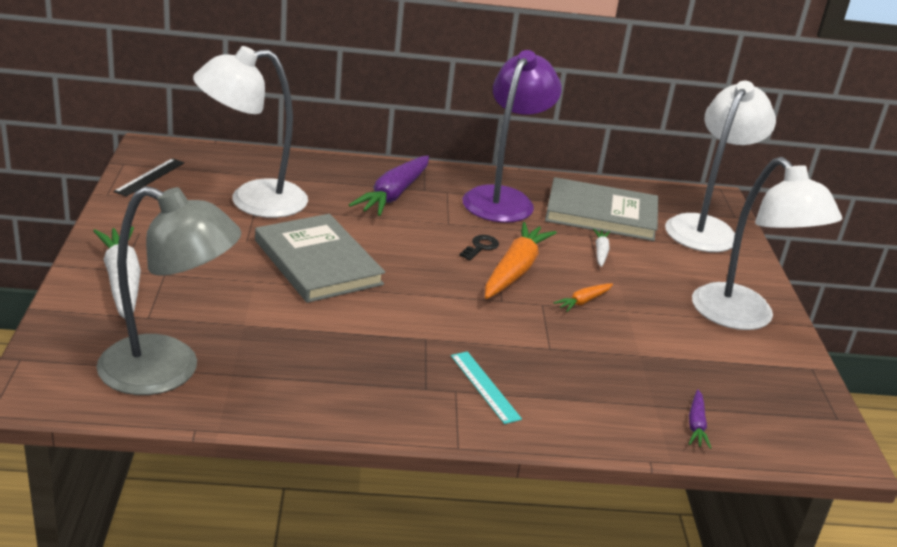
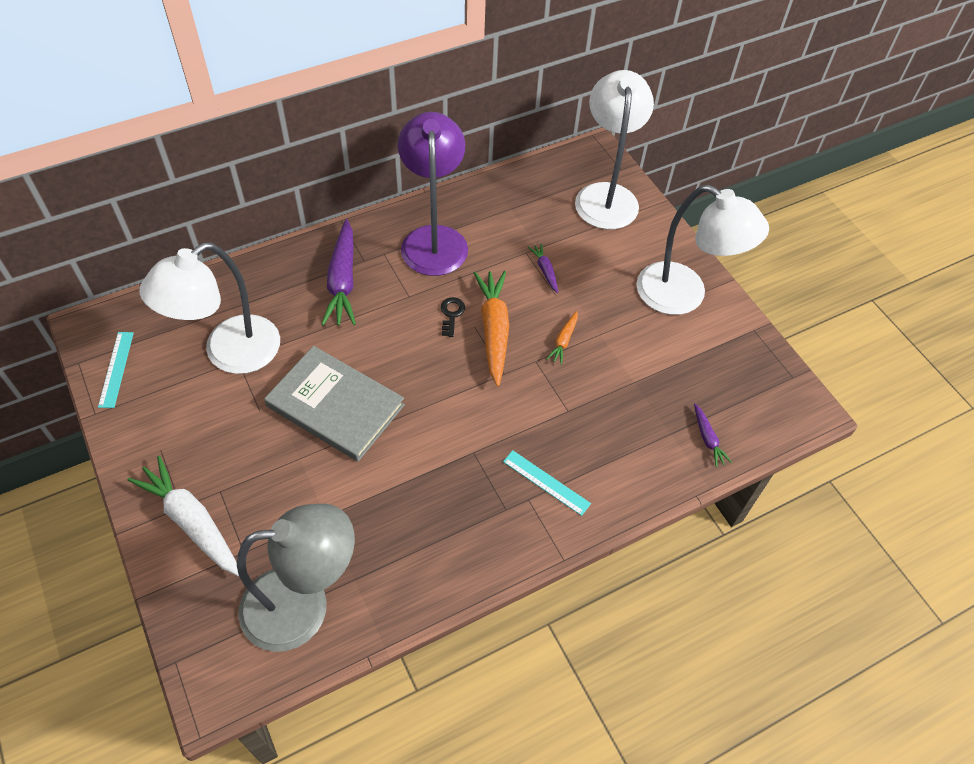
camera: 25 degrees left, 25 degrees up
black ruler [113,158,184,197] -> turquoise ruler [98,332,134,408]
grey book [545,177,658,241] -> none
white carrot [593,229,610,267] -> purple carrot [528,243,558,293]

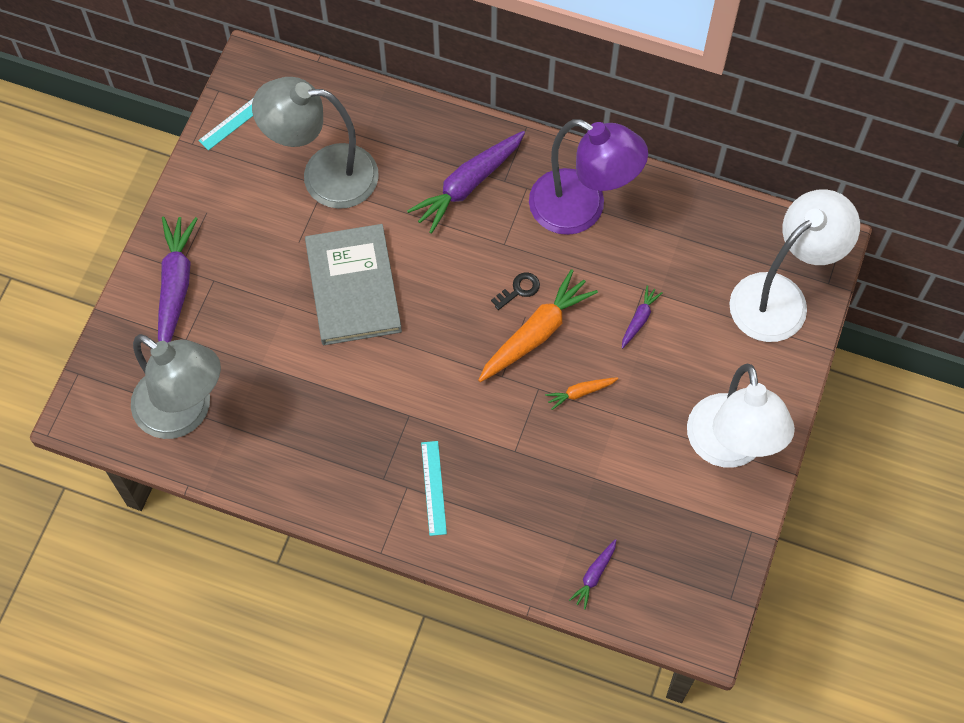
camera: 50 degrees right, 10 degrees up
white carrot [127,456,239,576] -> purple carrot [158,216,198,343]
white lamp [139,242,280,374] -> grey lamp [252,77,379,209]
purple lamp [398,112,468,276] -> purple lamp turned 75 degrees clockwise [529,119,648,235]

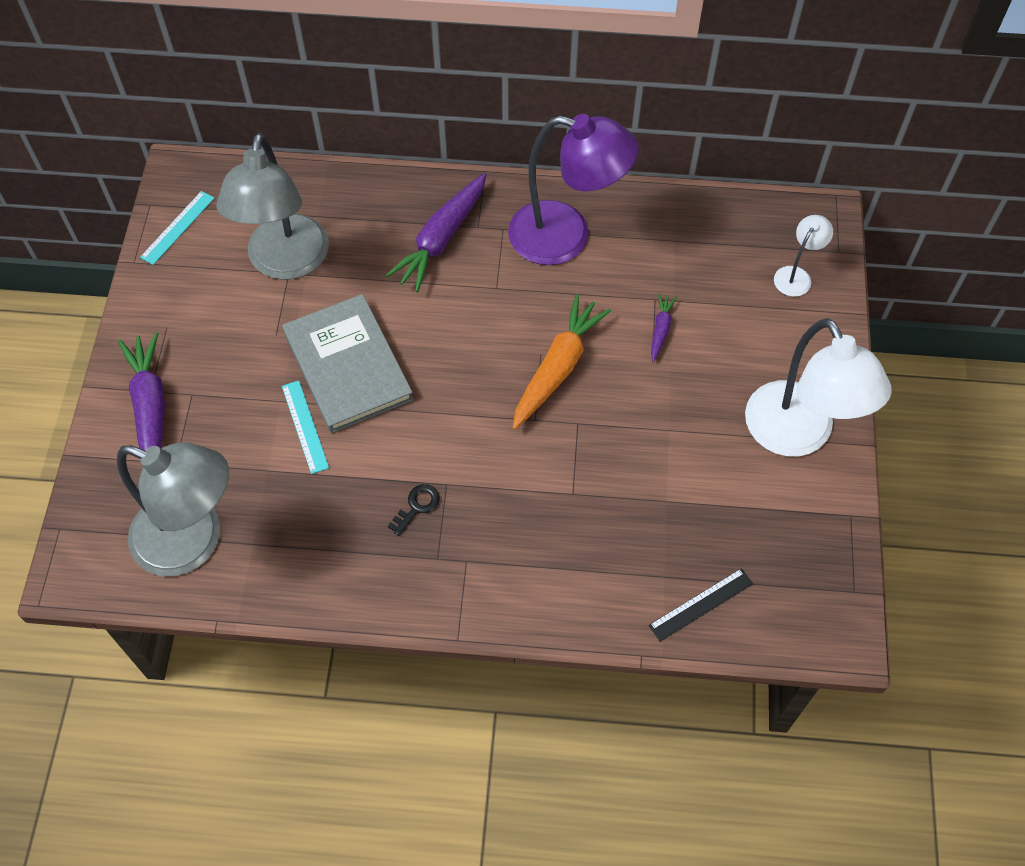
camera: 15 degrees left, 5 degrees down
grey lamp [252,77,379,209] -> grey lamp turned 75 degrees counterclockwise [216,133,329,280]
turquoise ruler [421,441,447,536] -> turquoise ruler moved to [282,381,329,474]
black key [491,272,540,310] -> black key moved to [388,484,440,536]
orange carrot [545,377,618,410] -> none
purple carrot [569,539,616,609] -> black ruler [648,568,753,641]
white lamp [729,189,860,342] -> white lamp [774,215,833,297], size x0.46

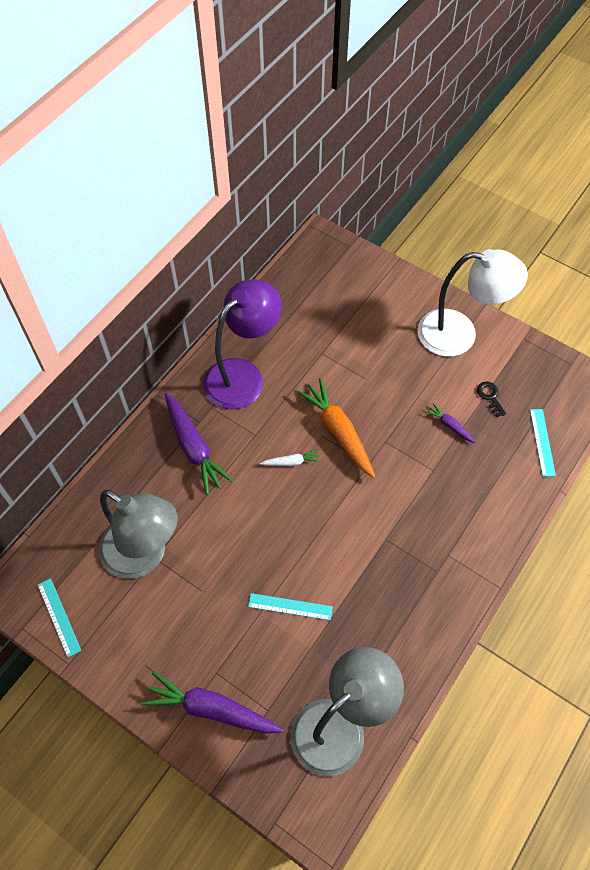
camera: 60 degrees left, 0 degrees up
grey book [282,294,414,433] -> none
black key [388,484,440,536] -> black key moved to [477,382,506,417]
black ruler [648,568,753,641] -> turquoise ruler [530,409,556,477]
purple carrot [651,293,677,361] -> purple carrot moved to [425,403,475,443]
white lamp [774,215,833,297] -> none
none -> white carrot [260,449,321,466]

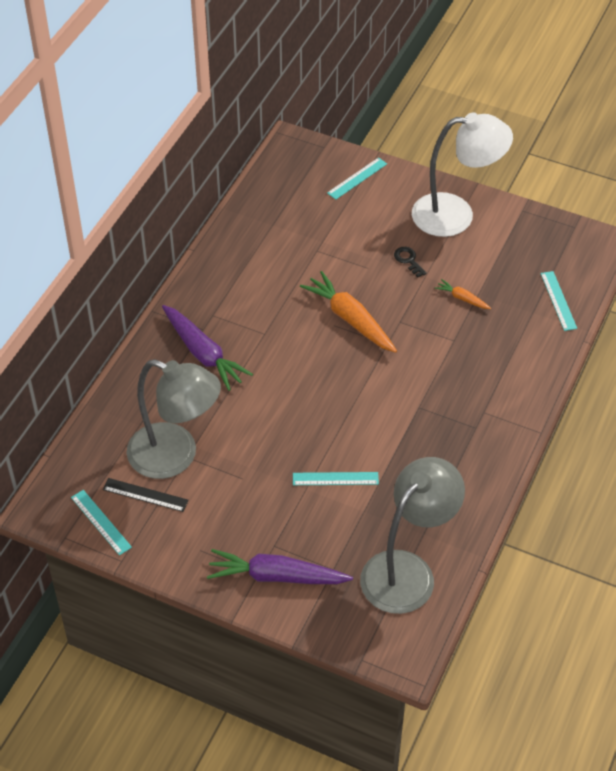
camera: 10 degrees left, 10 degrees down
purple lamp [203,279,282,409] -> none
white carrot [260,449,321,466] -> none
purple carrot [425,403,475,443] -> orange carrot [435,279,491,309]
black key [477,382,506,417] -> black key moved to [394,247,427,277]
none -> black ruler [103,478,189,512]
none -> turquoise ruler [327,157,387,200]

